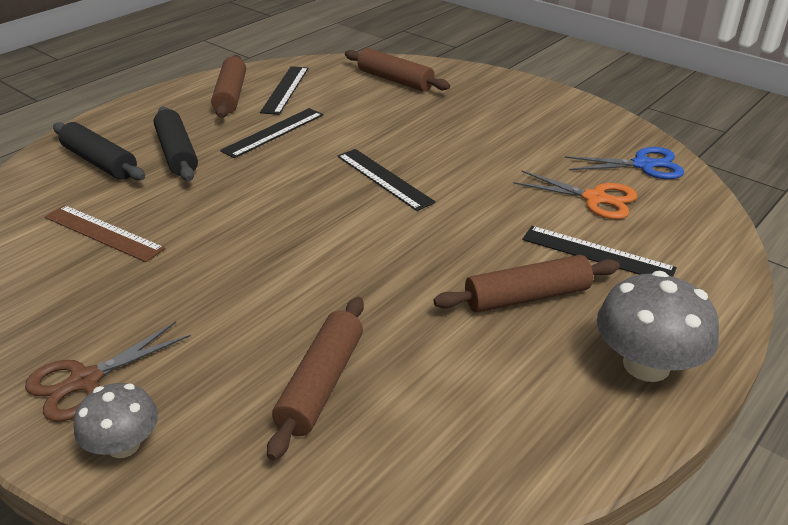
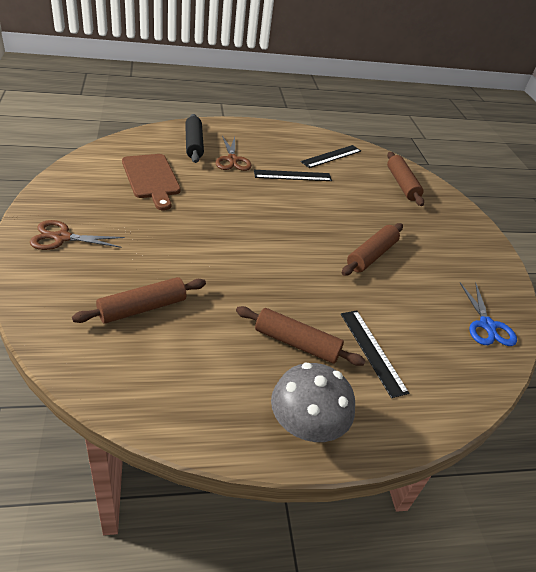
camera: 35 degrees right, 5 degrees up
brown ruler [45,205,165,262] -> brown cutting board [122,154,181,210]
grey mushroom [74,383,158,458] -> none
black rolling pin [154,106,198,181] -> brown scissors [215,136,252,171]
brown rolling pin [211,55,246,118] -> brown rolling pin moved to [342,223,403,276]
black ruler [338,149,436,211] -> none
orange scissors [513,170,637,219] -> none
blue scissors [565,147,684,179] -> blue scissors turned 45 degrees clockwise [460,282,517,346]

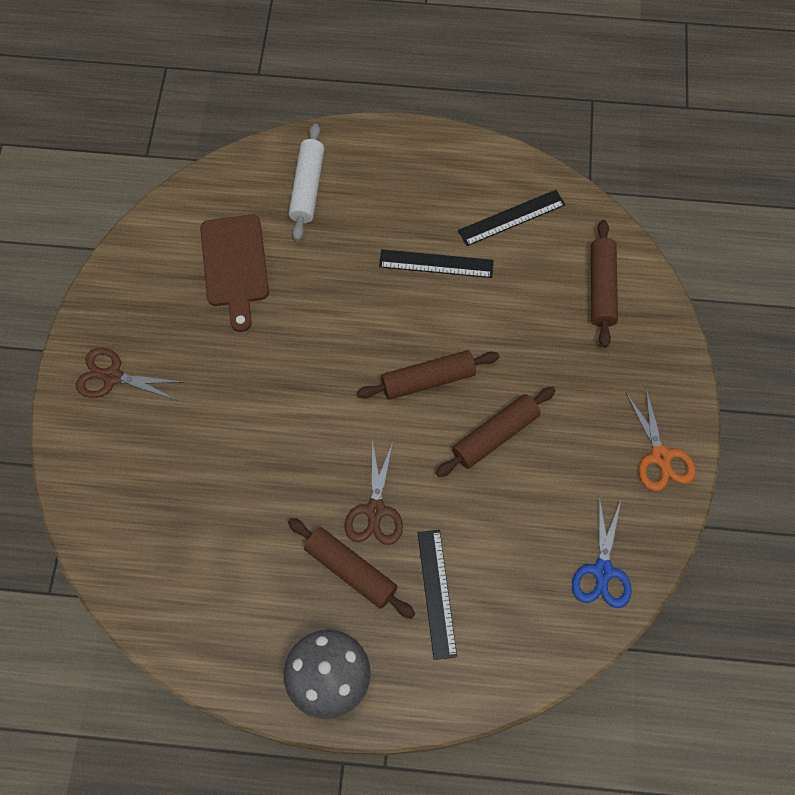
camera: 20 degrees right, 25 degrees up
brown rolling pin [72,277,206,324] -> brown rolling pin moved to [357,350,499,400]
black rolling pin [185,114,204,163] -> white rolling pin [289,123,324,241]
brown scissors [215,136,252,171] -> brown scissors moved to [345,440,403,545]
none -> orange scissors [626,388,695,491]

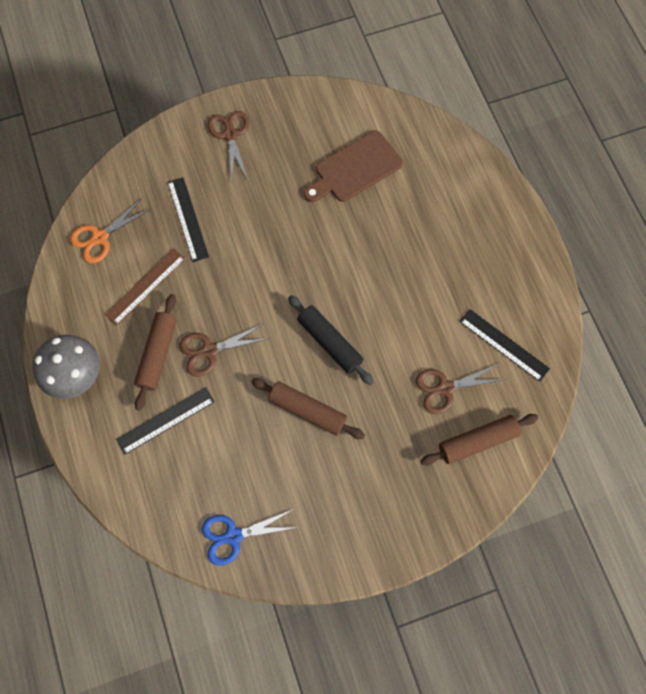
camera: 65 degrees right, 5 degrees up
white rolling pin [289,123,324,241] -> none
brown rolling pin [357,350,499,400] -> black rolling pin [288,295,374,385]
black ruler [379,249,494,278] -> black ruler moved to [168,177,209,262]
orange scissors [626,388,695,491] -> orange scissors moved to [70,198,151,263]
none -> brown ruler [104,248,185,326]
none -> brown scissors [416,364,506,414]

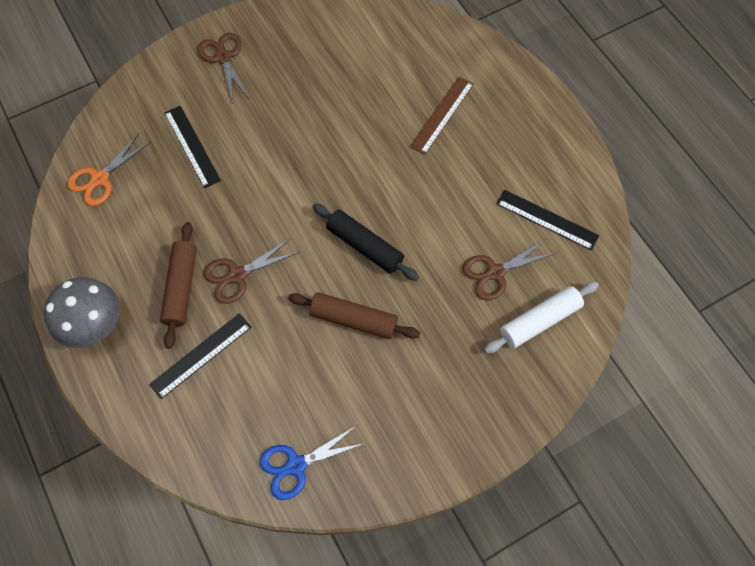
camera: 10 degrees left, 5 degrees down
brown ruler [104,248,185,326] -> brown ruler moved to [410,77,474,155]
brown cutting board [304,131,403,202] -> none
brown rolling pin [420,414,538,465] -> white rolling pin [484,282,599,353]

